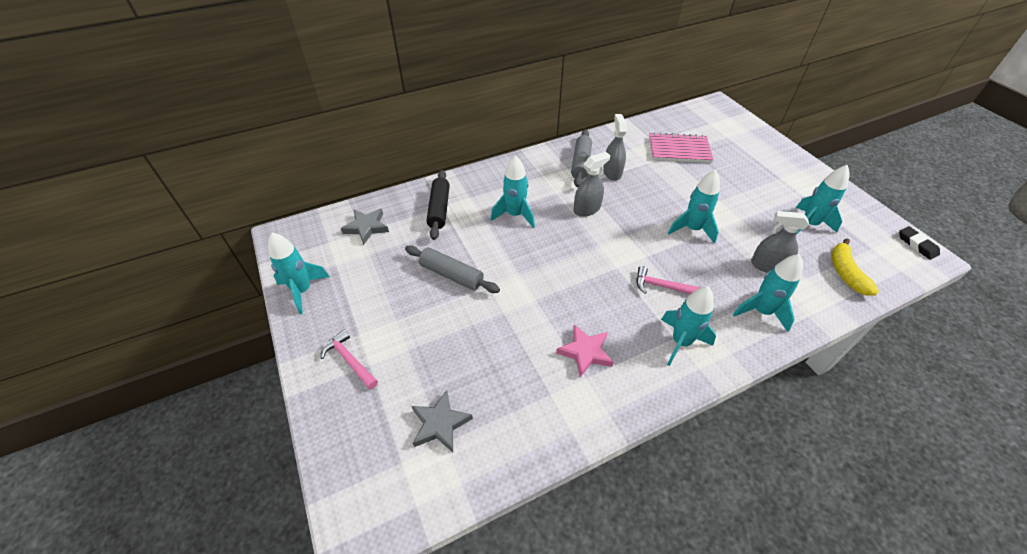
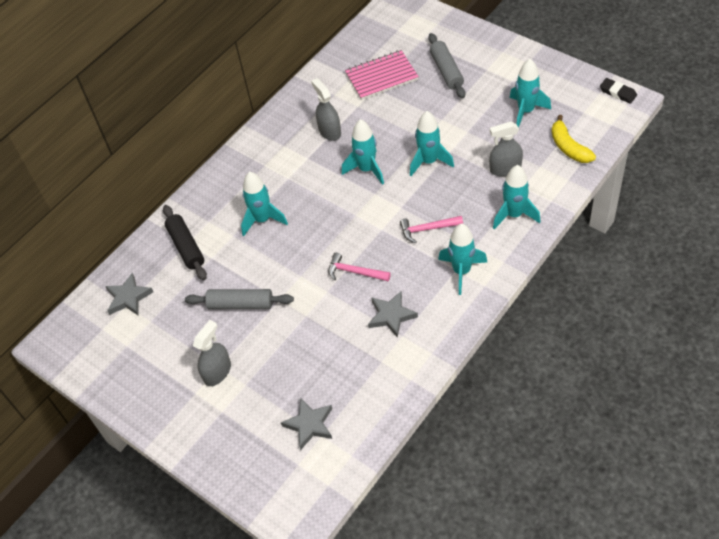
camera: 20 degrees left, 5 degrees up
turquoise rocket [268,232,330,314] -> turquoise rocket moved to [341,119,384,185]
pink hammer [320,330,378,389] -> pink hammer moved to [328,253,391,281]
pink star [556,324,614,377] -> grey star [368,291,418,338]
grey rolling pin [571,130,592,187] -> grey rolling pin moved to [429,33,465,98]
grey spray bottle [574,152,610,217] -> grey spray bottle moved to [193,320,231,386]

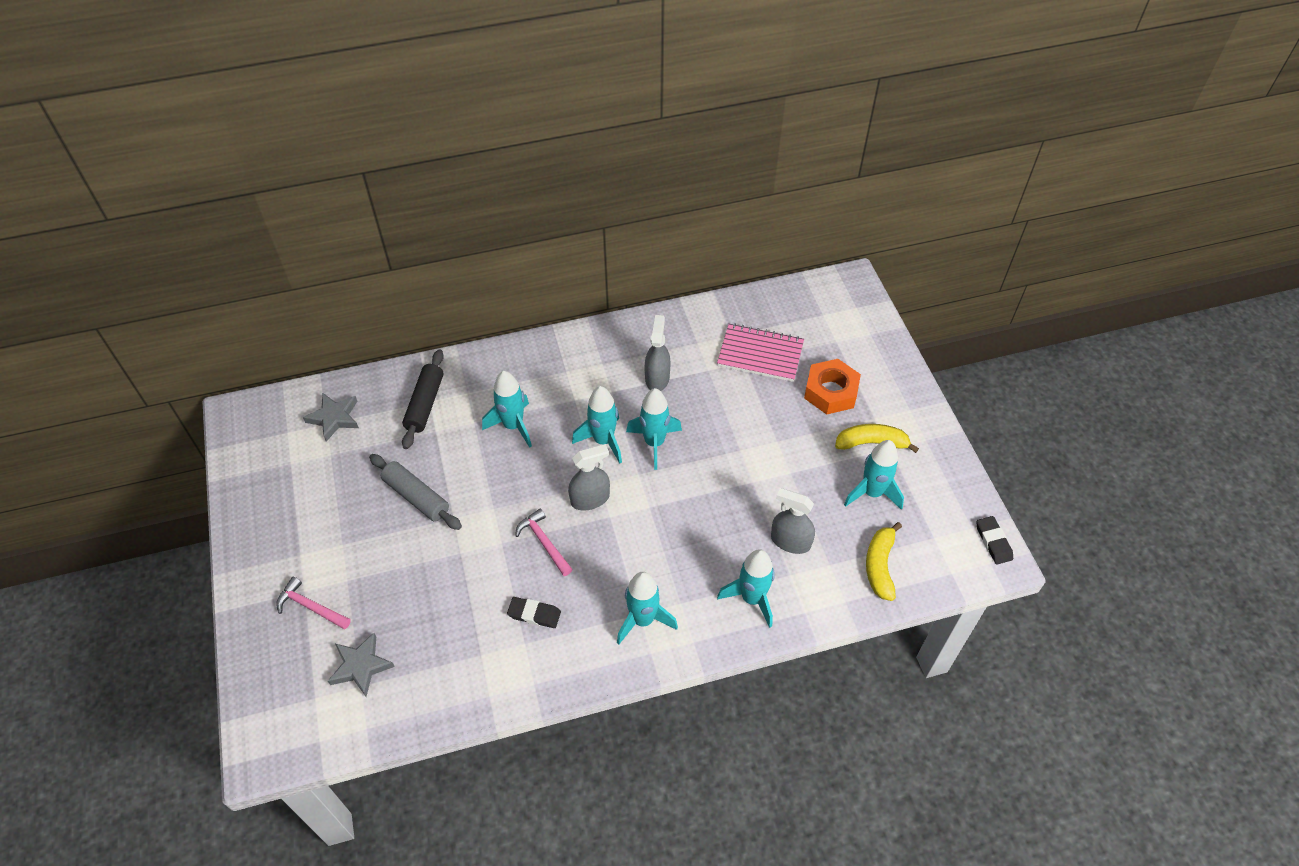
camera: 30 degrees right, 0 degrees up
grey spray bottle [193,320,231,386] -> grey spray bottle moved to [568,444,610,511]
grey star [368,291,418,338] -> black eraser [507,597,561,628]
pink hammer [400,216,463,243] -> pink hammer moved to [276,577,351,629]
turquoise rocket [410,111,454,176] -> turquoise rocket moved to [572,386,622,464]
grey rolling pin [429,33,465,98] -> orange nut [804,359,861,415]
none -> yellow banana [835,424,919,453]

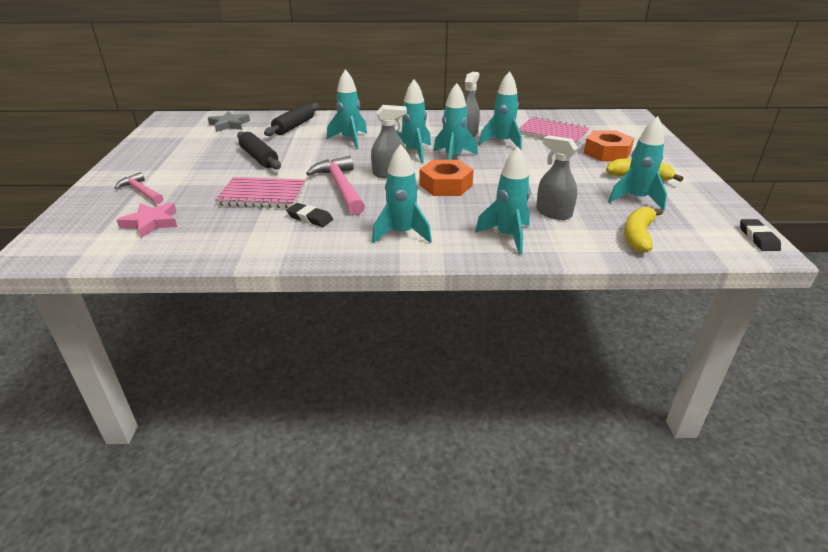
camera: 15 degrees right, 20 degrees down
grey star [328,633,395,697] -> pink star [117,202,177,238]
grey rolling pin [369,454,462,530] -> black rolling pin [237,131,281,170]
pink hammer [515,508,573,576] -> pink hammer [306,156,365,215], size x1.63
none -> pink notebook [215,177,306,208]
none -> orange nut [419,160,474,196]
none -> turquoise rocket [479,71,522,150]

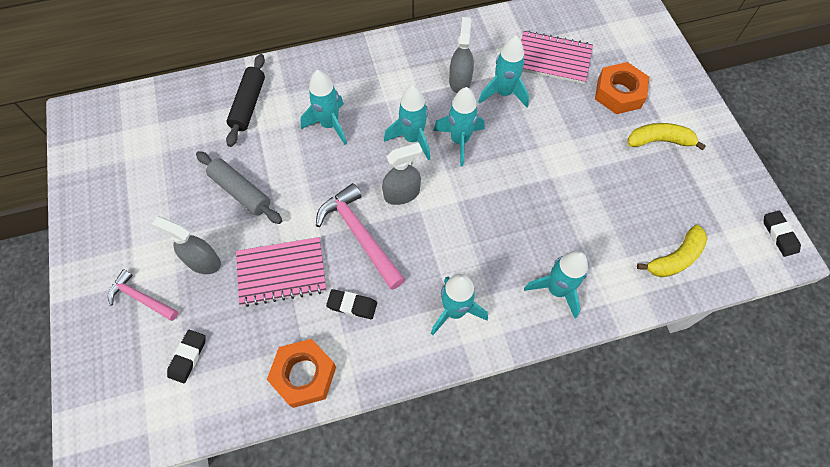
camera: 15 degrees left, 30 degrees up
pink star [117,202,177,238] -> black eraser [167,330,206,383]
grey star [208,111,250,132] -> none
black rolling pin [237,131,281,170] -> grey rolling pin [196,151,282,224]
orange nut [419,160,474,196] -> orange nut moved to [267,339,336,408]
grey spray bottle [536,135,578,220] -> grey spray bottle moved to [152,216,221,274]
turquoise rocket [608,116,667,211] -> none
yellow banana [624,207,663,253] -> yellow banana turned 135 degrees counterclockwise [637,225,707,277]

